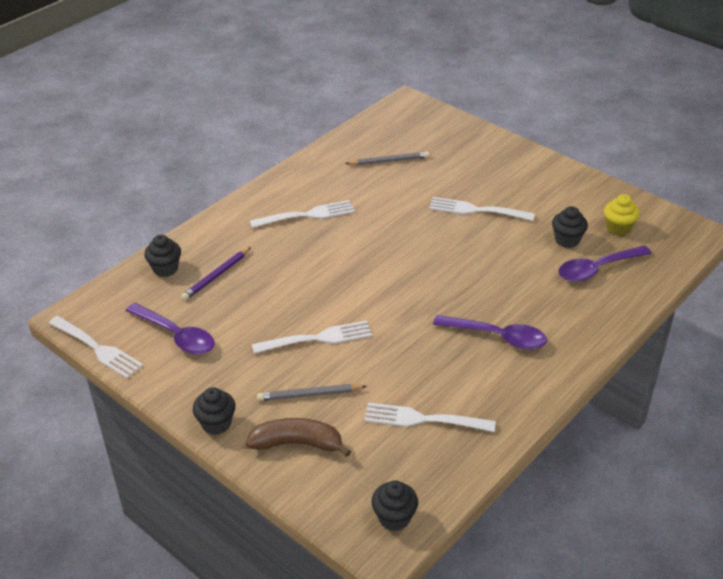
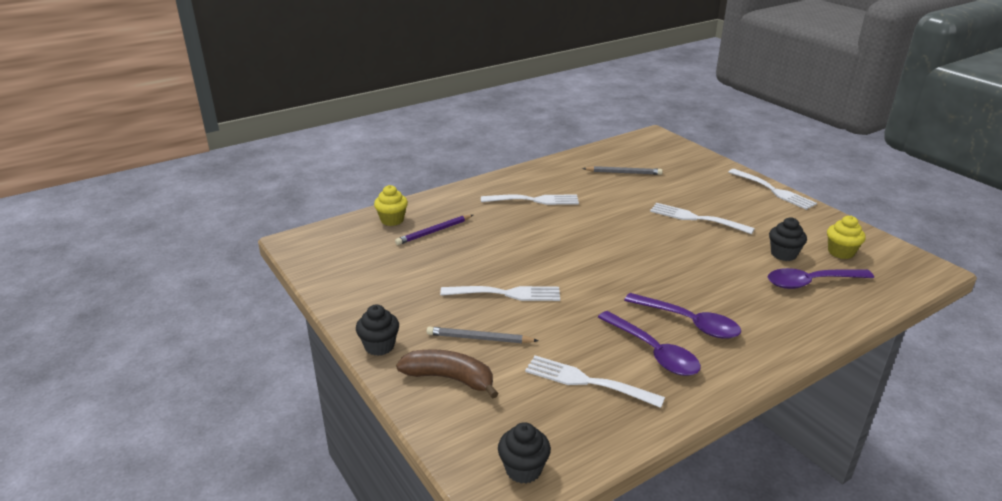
camera: 15 degrees right, 10 degrees down
white fork [49,316,143,379] -> white fork moved to [729,169,817,210]
purple spoon [126,303,215,354] -> purple spoon moved to [598,311,701,376]
black cupcake [144,235,181,277] -> yellow cupcake [374,185,408,226]

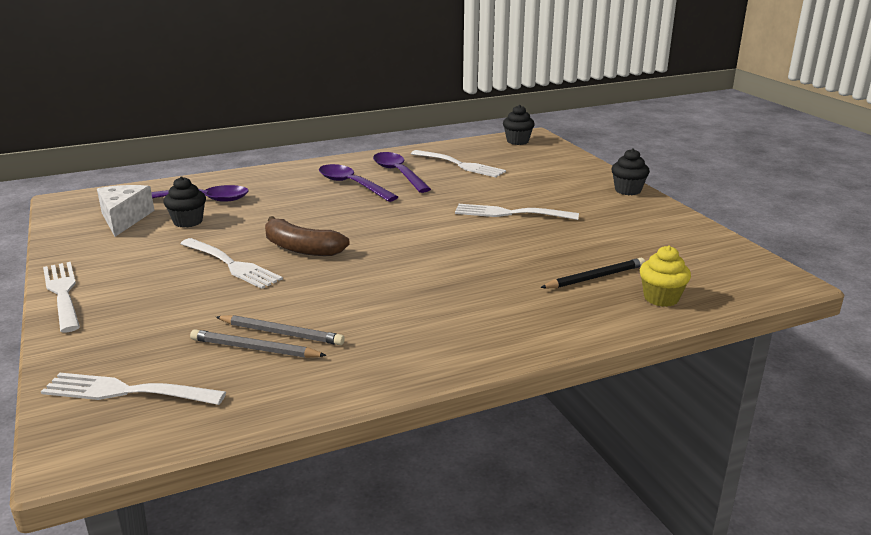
camera: 170 degrees left, 5 degrees down
purple pencil [395,215,473,245] -> black pencil [540,258,645,288]
brown banana [396,349,499,398] -> brown banana moved to [265,216,350,256]
grey pencil [427,327,539,343] -> grey pencil moved to [216,315,345,345]
white fork [481,194,579,205] -> white fork moved to [41,373,226,405]
yellow cupcake [827,216,866,259] -> white cheese [97,185,155,237]

